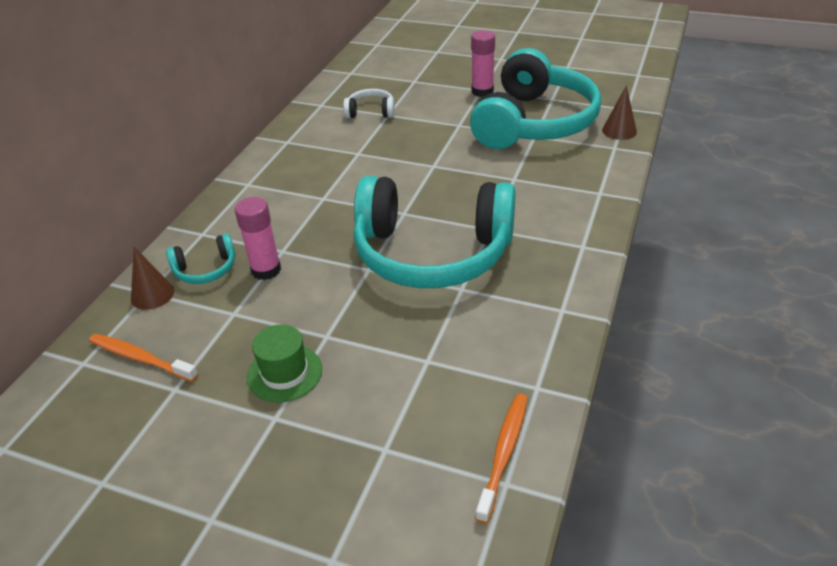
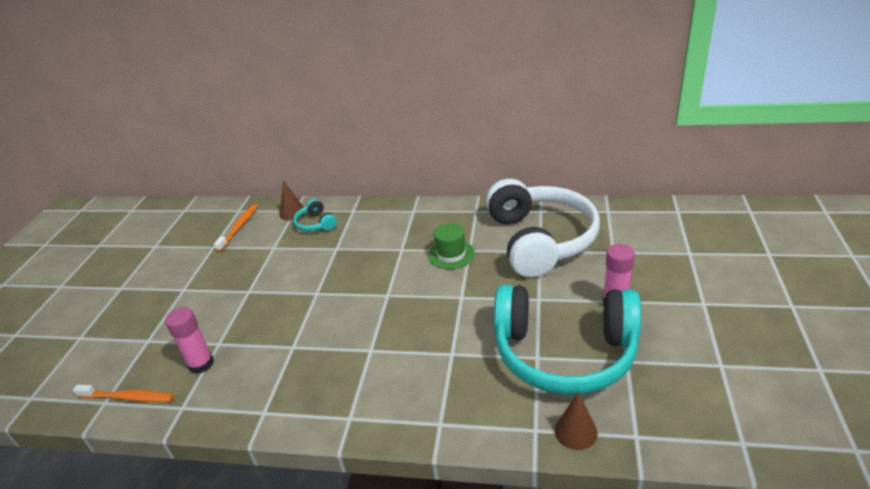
camera: 80 degrees right, 5 degrees down
pink glue stick [235,197,281,280] -> pink glue stick moved to [165,307,214,374]
green hat [247,324,322,403] -> green hat moved to [428,223,475,269]
white headphones [343,89,395,118] -> white headphones [486,179,600,278], size x2.46
turquoise headphones [354,176,516,288] -> none

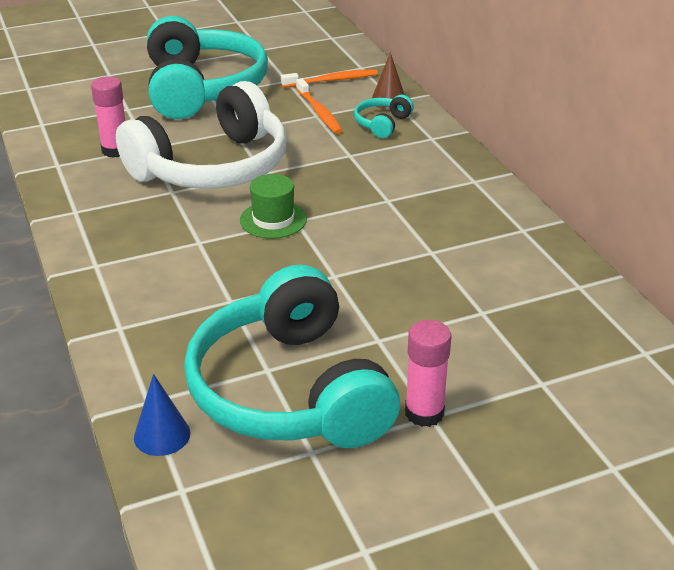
camera: 55 degrees right, 0 degrees up
orange toothbrush [73,385,174,402] -> orange toothbrush moved to [296,79,343,134]
green hat [428,223,475,269] -> green hat moved to [240,174,307,238]
white headphones [486,179,600,278] -> white headphones moved to [116,81,286,189]
brown cone [555,392,598,450] -> blue cone [134,374,190,456]
none -> turquoise headphones [147,16,268,119]

